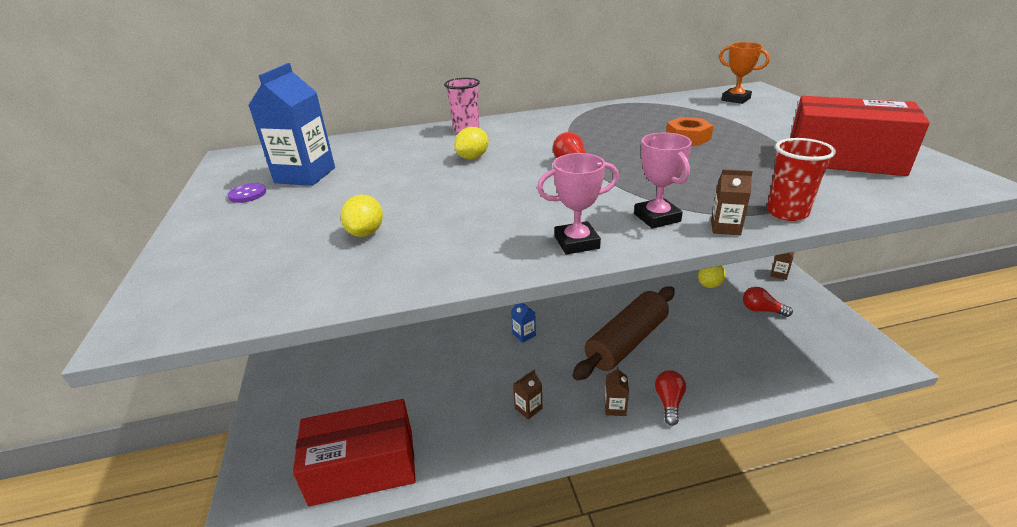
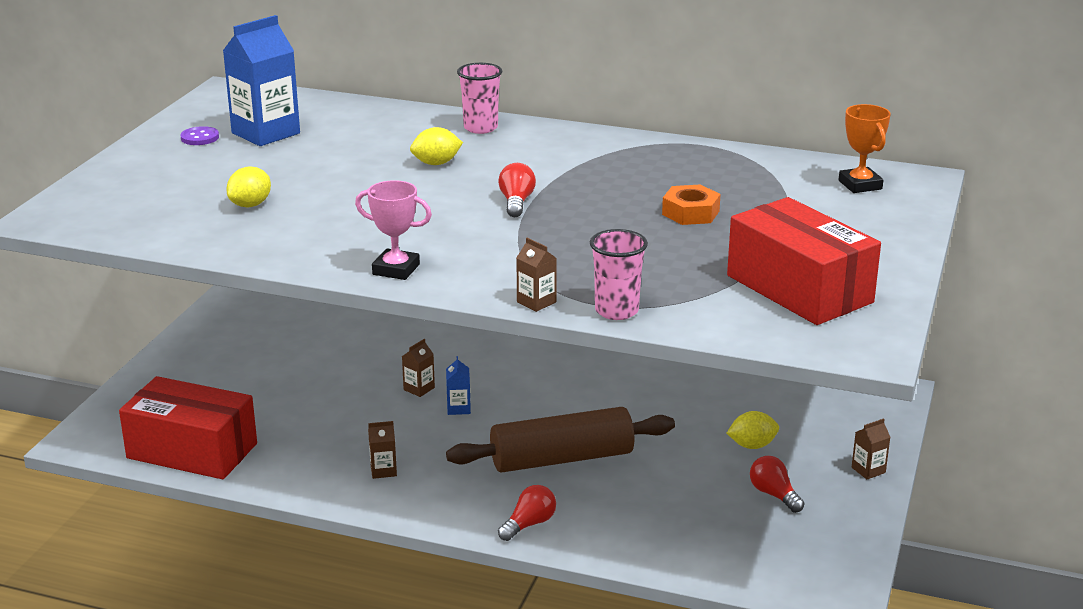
camera: 30 degrees right, 5 degrees down
brown carton [605,366,629,416] -> brown carton moved to [402,339,435,397]
pink trophy [634,132,692,229] -> none
red cup [767,138,836,221] -> pink cup [590,229,648,320]

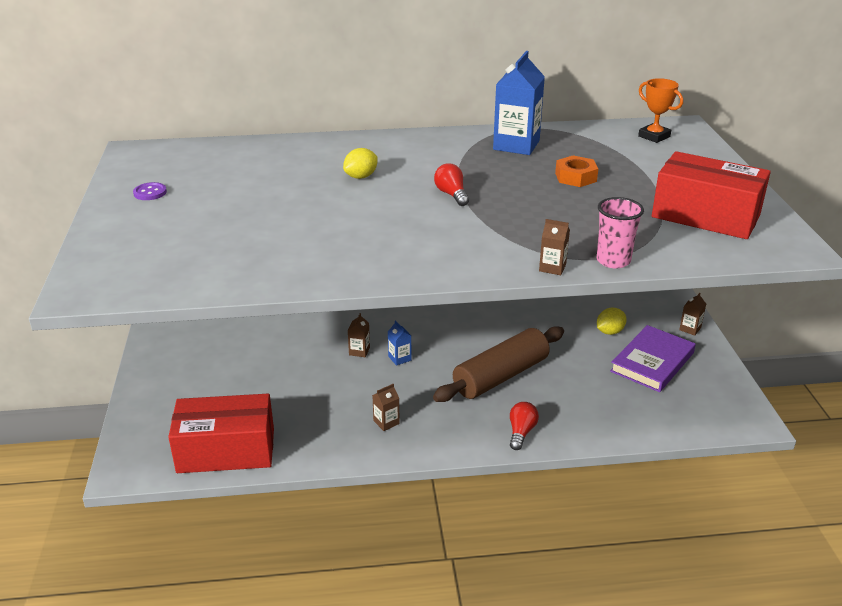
camera: 25 degrees left, 5 degrees up
blue carton [223,15,300,146] -> blue carton moved to [493,51,545,155]
yellow lemon [227,167,271,207] -> none
pink trophy [355,180,432,280] -> none
pink cup [457,63,502,134] -> none
red light bulb [750,456,804,513] -> purple book [610,325,696,392]

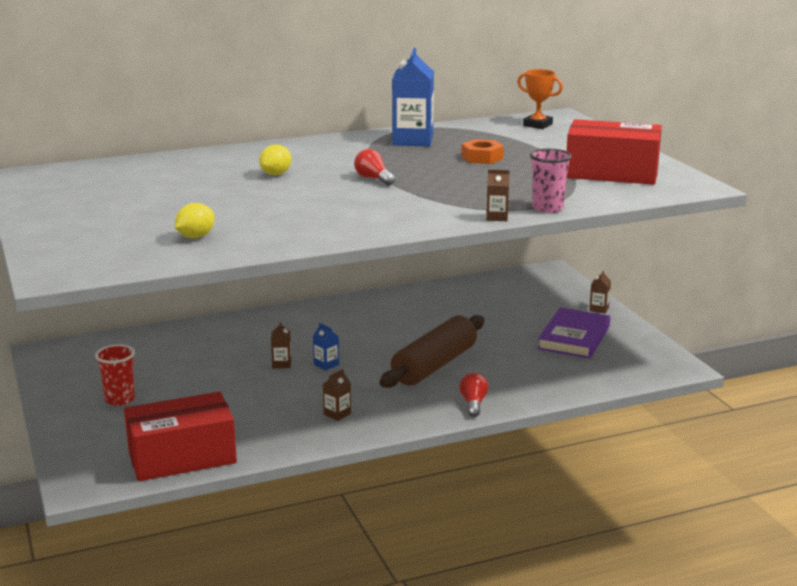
camera: 15 degrees left, 10 degrees down
purple button [133,182,167,200] -> none
yellow lemon [597,308,626,335] -> yellow lemon moved to [175,203,215,238]
none -> red cup [95,344,135,406]

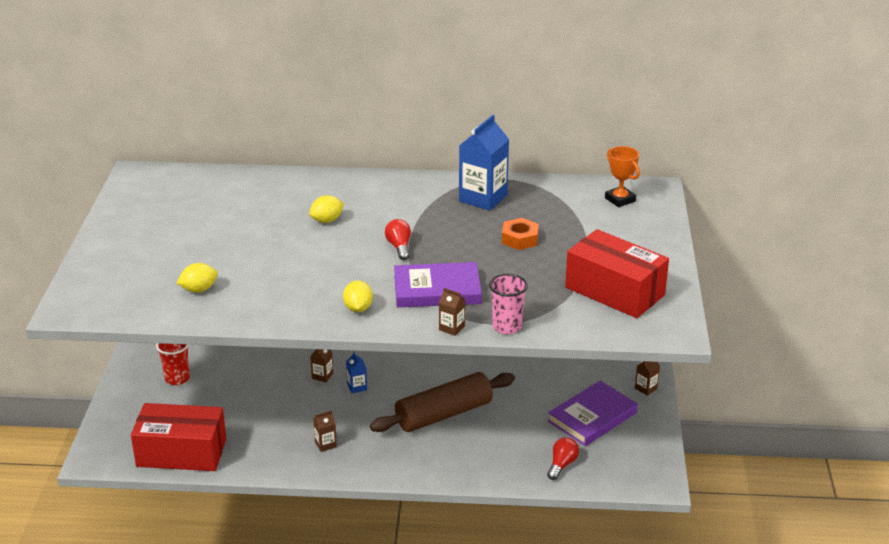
camera: 25 degrees right, 10 degrees up
red light bulb [459,373,488,417] -> red light bulb moved to [547,437,579,480]
none -> yellow lemon [343,280,373,312]
none -> purple book [394,262,482,307]

